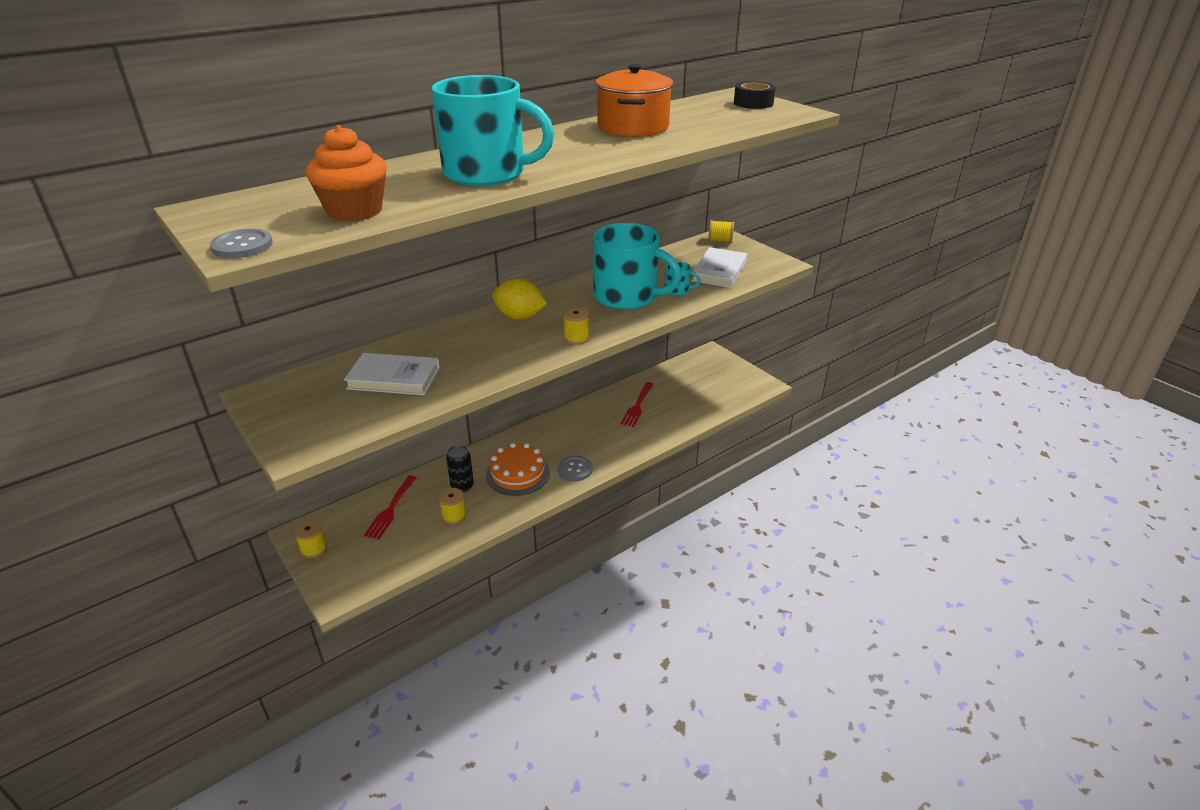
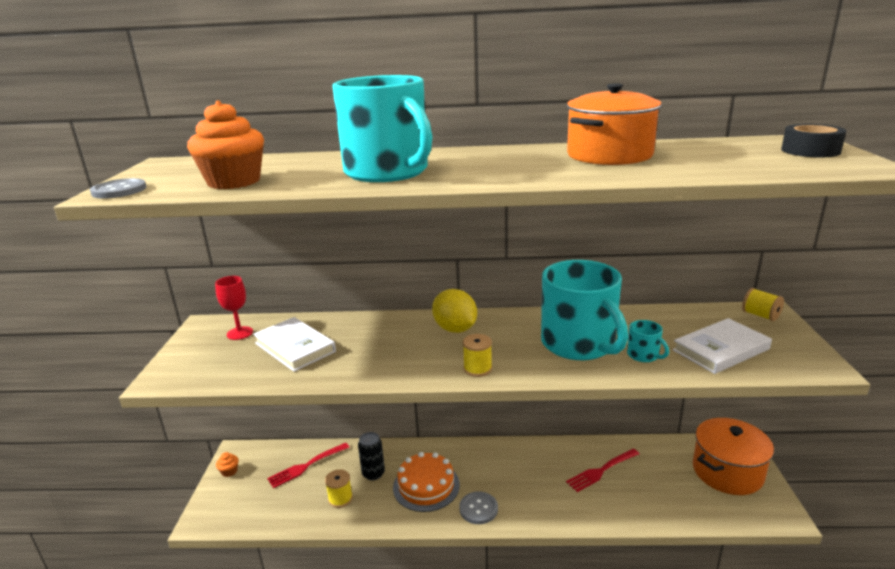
camera: 40 degrees right, 10 degrees down
yellow spool [294,520,327,559] -> orange cupcake [216,452,238,477]
none -> red goblet [215,276,253,340]
none -> orange pot [693,418,774,495]

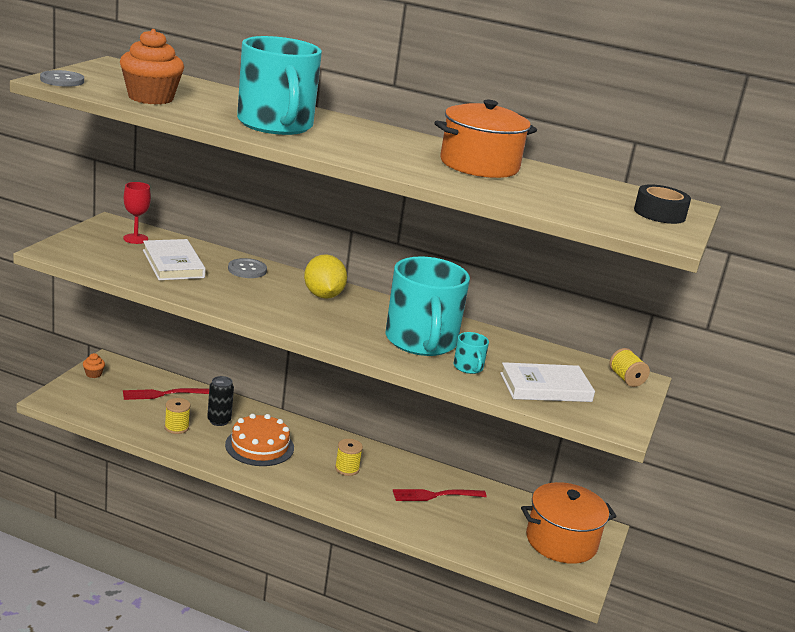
camera: 15 degrees right, 0 degrees up
grey button [459,491,498,524] -> grey button moved to [228,258,267,278]
yellow spool [463,334,492,377] -> yellow spool moved to [335,439,363,476]

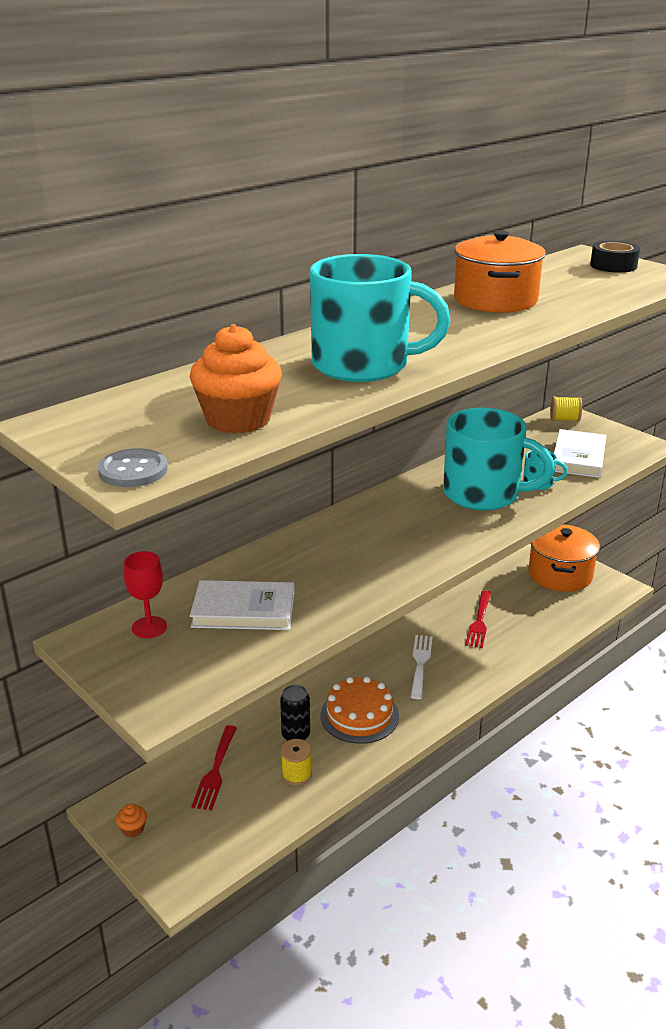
camera: 60 degrees left, 5 degrees up
grey button [228,258,267,278] -> none
yellow lemon [304,254,347,299] -> none
yellow spool [335,439,363,476] -> white fork [411,635,432,699]

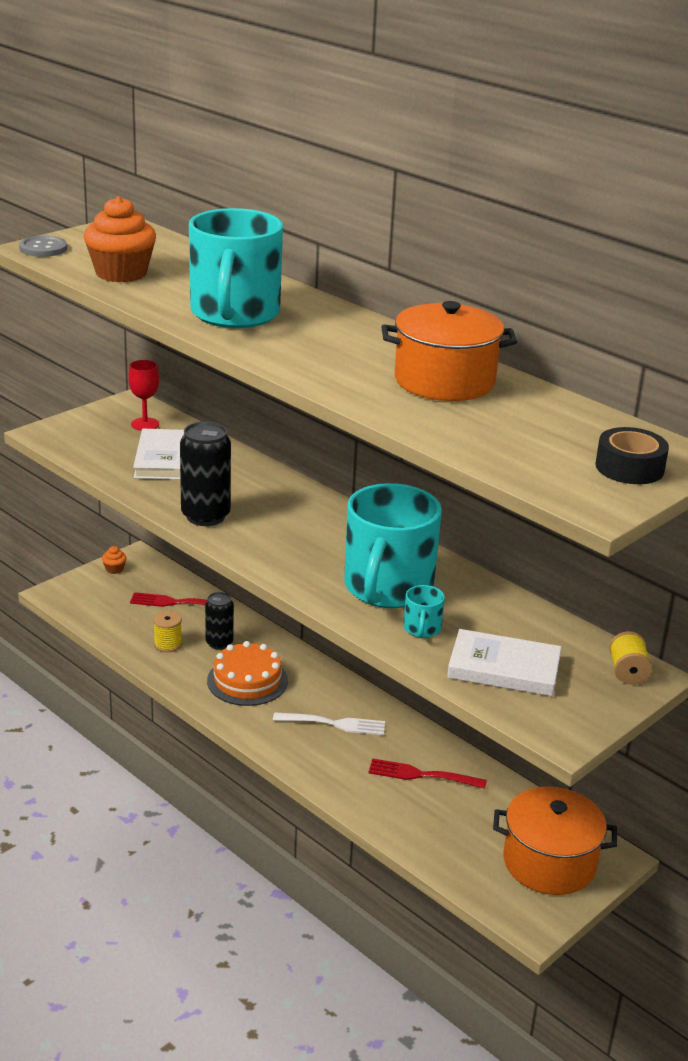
camera: 85 degrees right, 0 degrees up
none -> black can [180,422,231,526]

